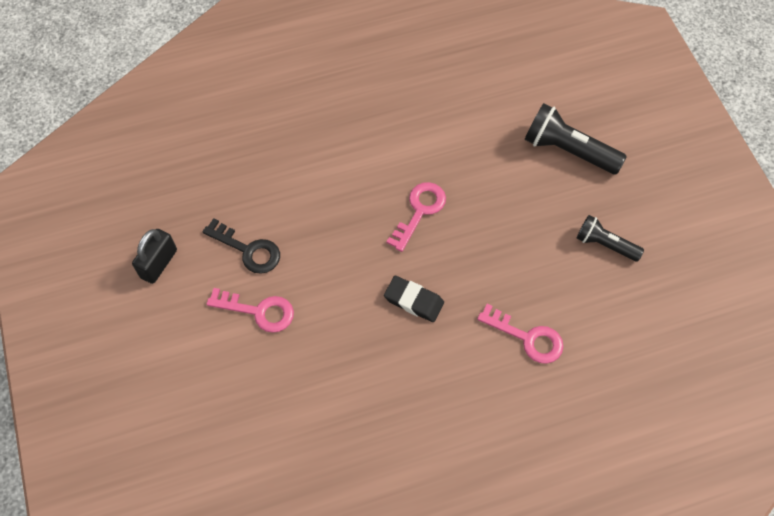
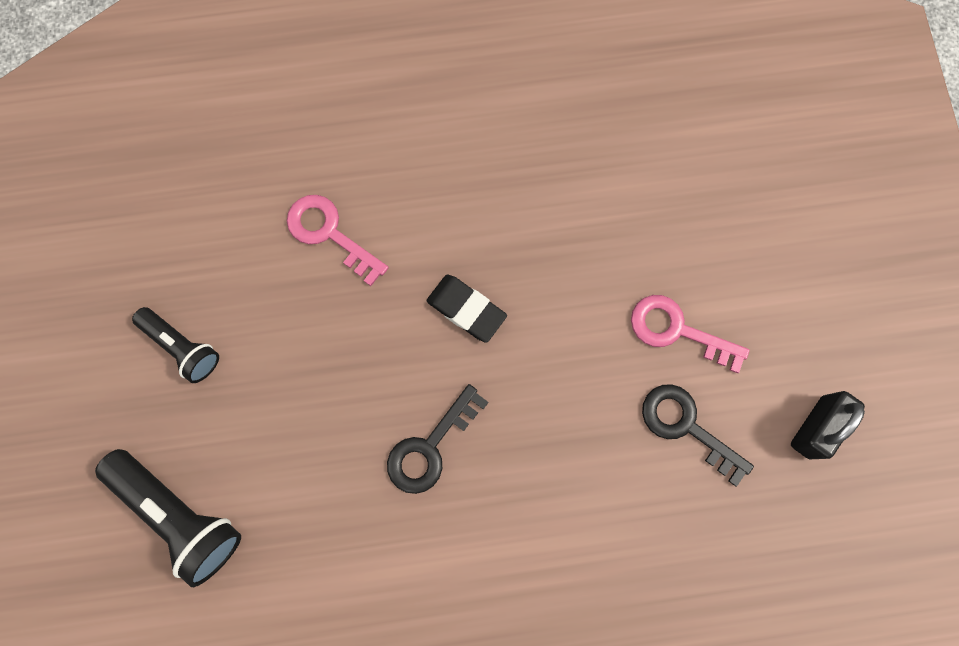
camera: 170 degrees left, 15 degrees up
pink key [386,182,446,252] -> black key [387,384,489,494]

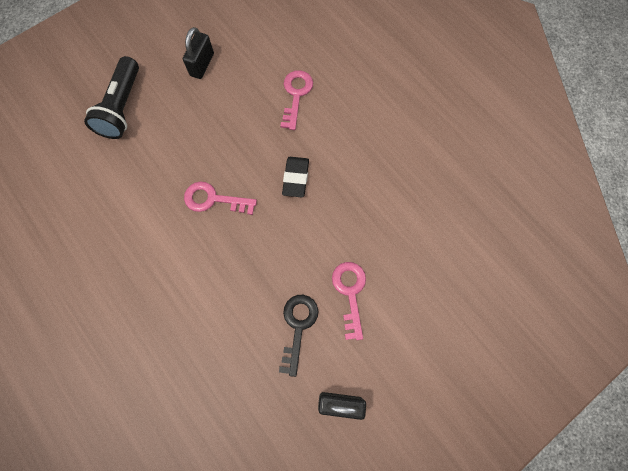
camera: 60 degrees right, 5 degrees down
black flashlight [132,307,219,383] -> black padlock [183,27,214,79]
black key [387,384,489,494] -> pink key [184,182,257,215]

